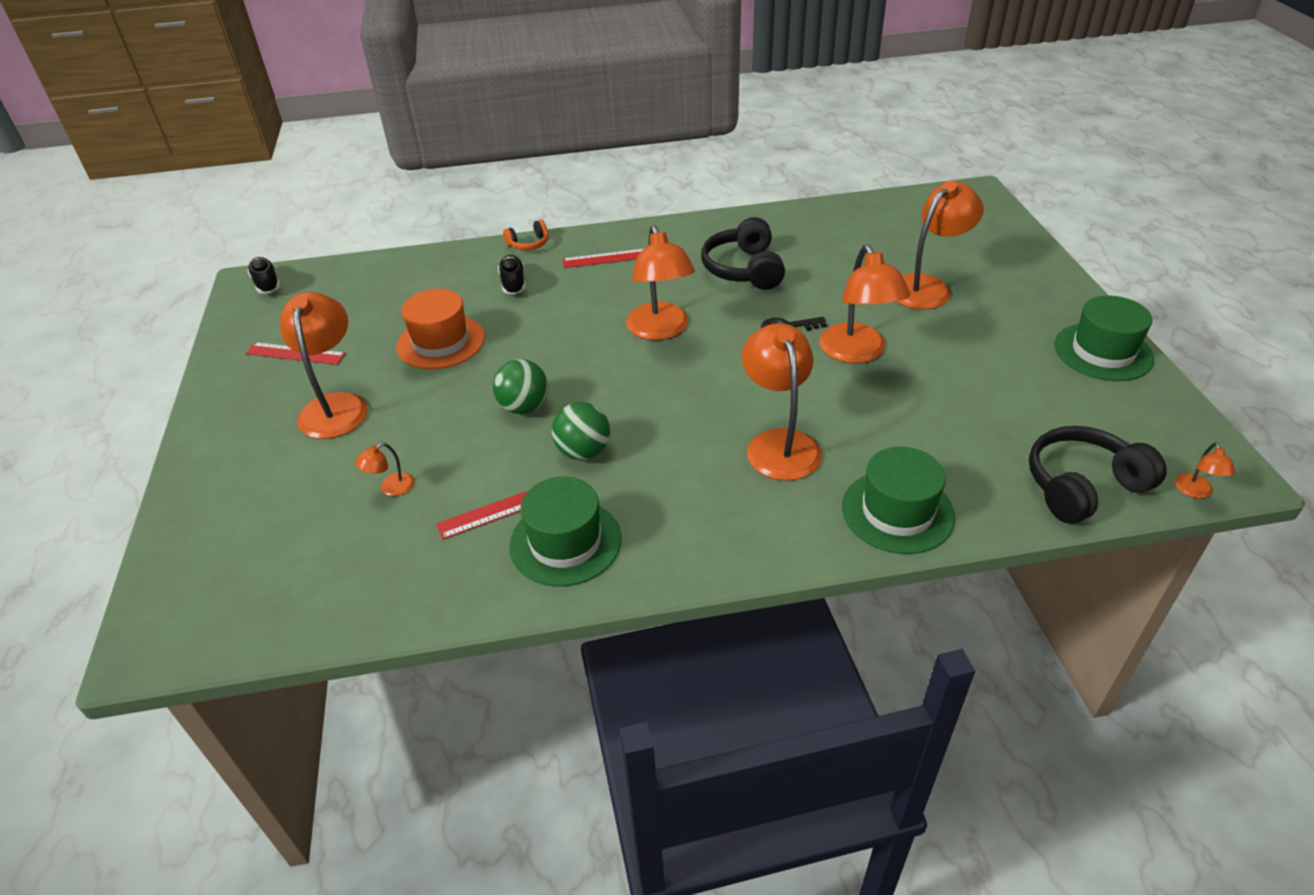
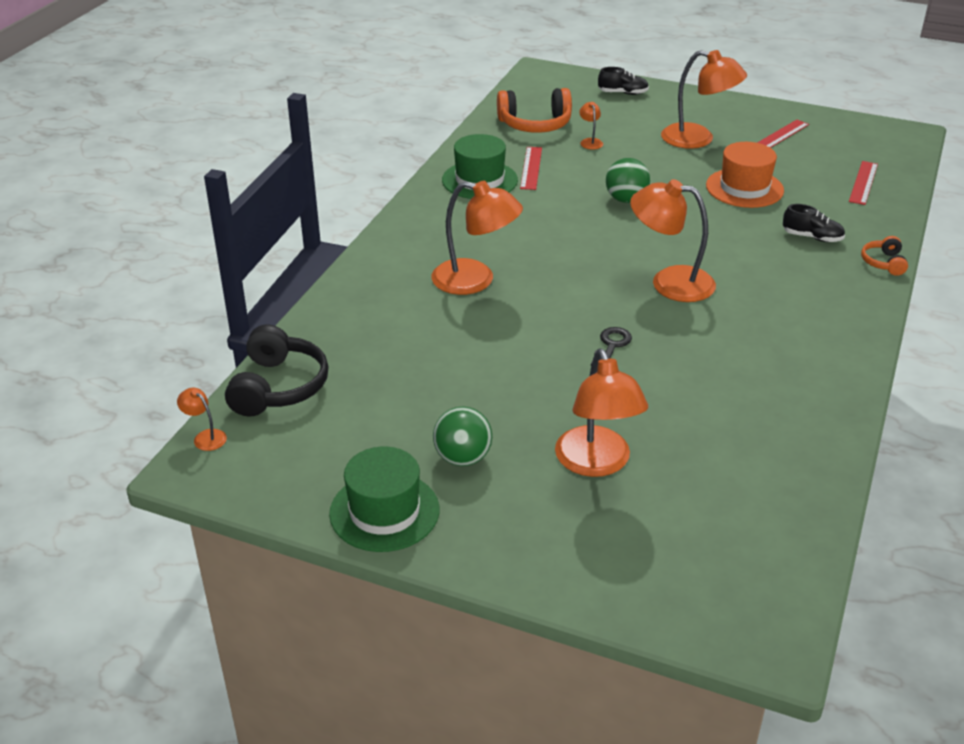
camera: 120 degrees right, 5 degrees down
black shoe [247,257,280,294] -> black shoe moved to [598,67,649,95]
green ball [552,402,610,460] -> green ball moved to [433,407,492,466]
red ruler [563,248,645,268] -> red ruler moved to [849,161,878,205]
black headphones [701,217,785,290] -> none
orange lamp [819,245,911,364] -> none
green hat [842,447,955,554] -> none
none -> orange headphones [497,88,572,133]

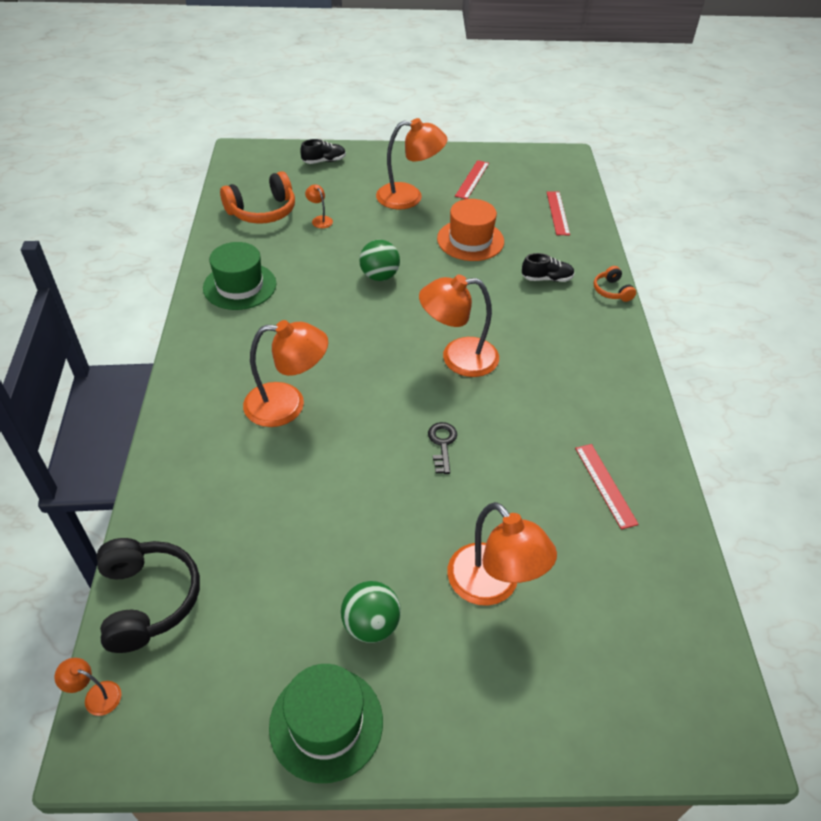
camera: 25 degrees left, 10 degrees up
red ruler [520,147,542,190] -> red ruler moved to [575,444,639,529]

